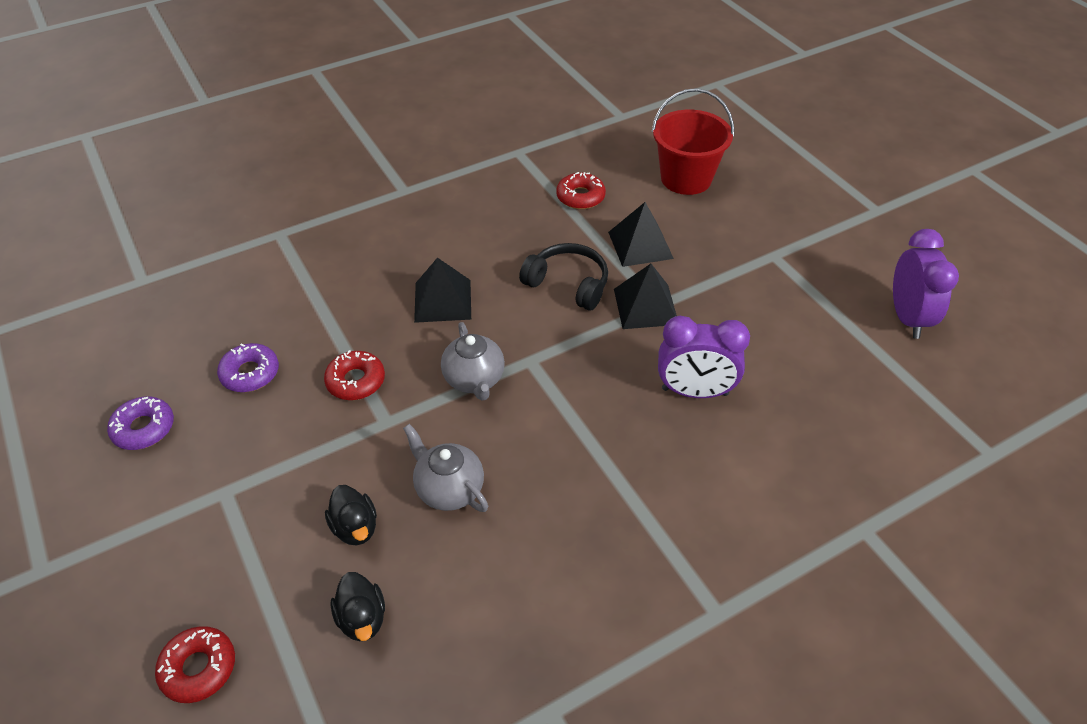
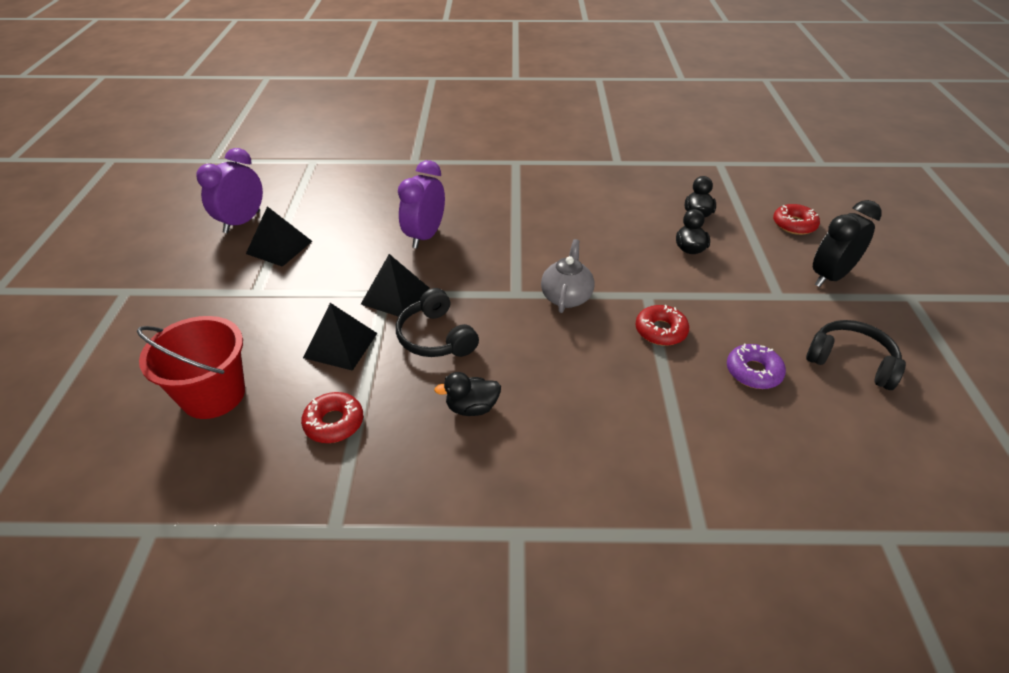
camera: 150 degrees left, 5 degrees down
purple donut [107,396,174,450] -> black headphones [806,320,906,390]
grey teapot [403,424,488,512] -> none
black pyramid [414,258,471,323] -> black pyramid moved to [246,206,312,267]
purple clock [658,316,750,398] -> purple clock turned 105 degrees counterclockwise [398,160,445,249]
none -> black duck [434,372,501,416]
none -> black clock [813,200,882,287]

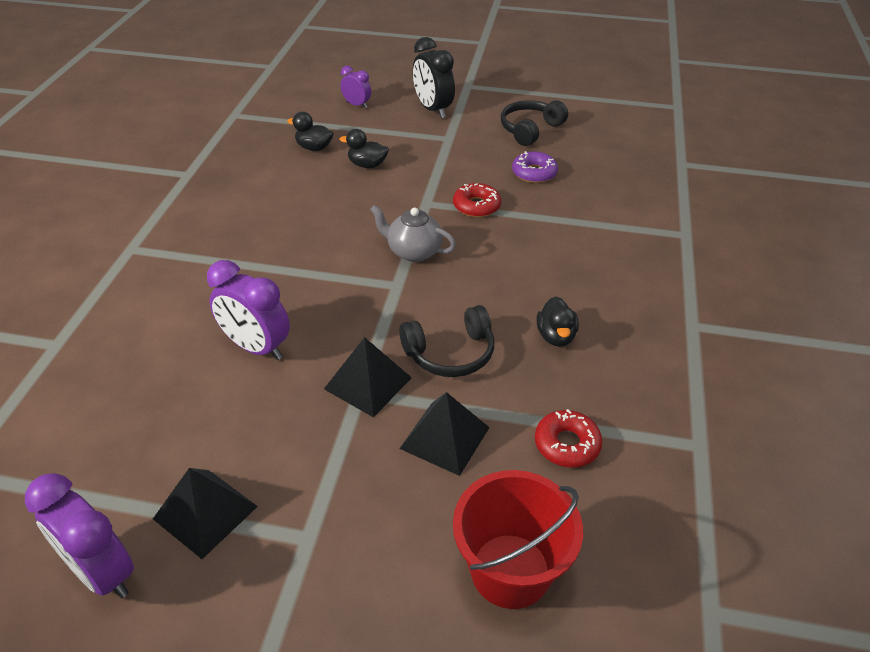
camera: 80 degrees left, 0 degrees up
red donut [773,204,820,235] -> purple clock [340,66,371,108]

